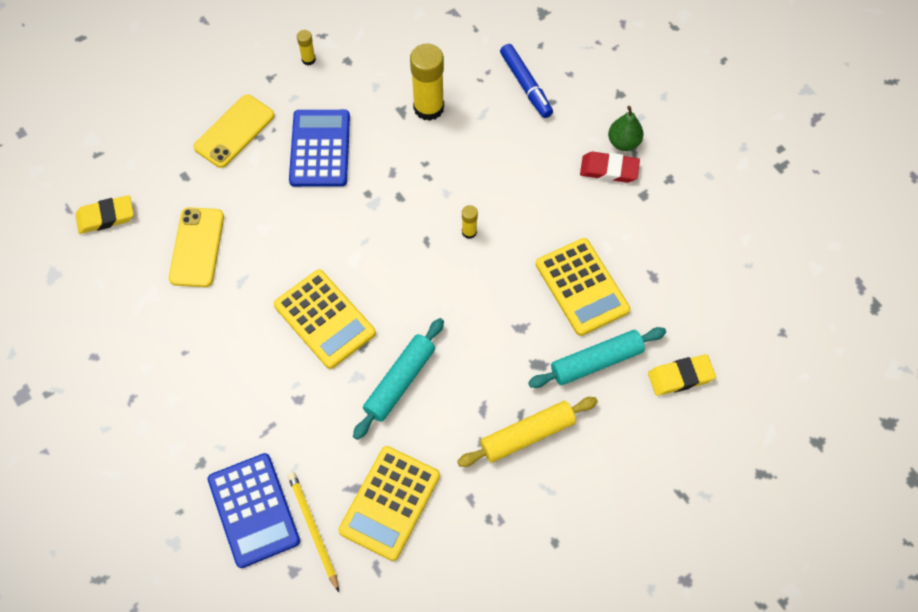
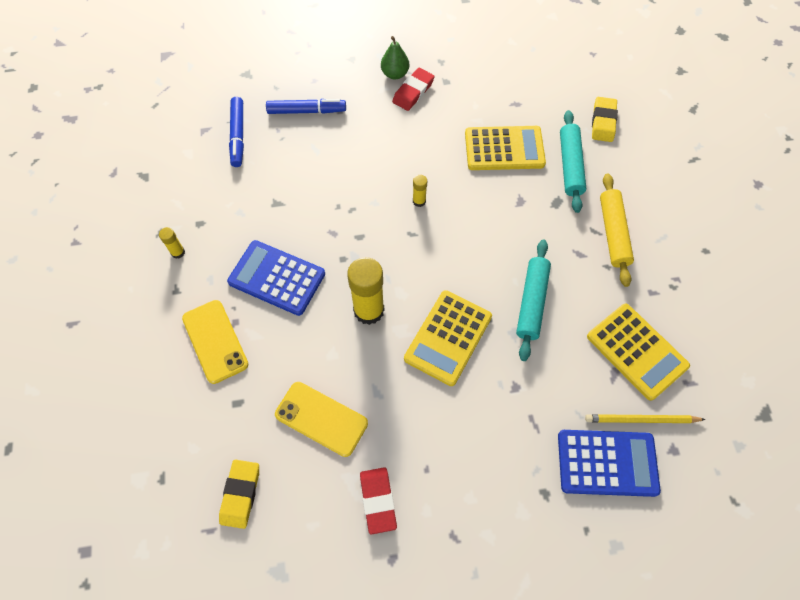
camera: 65 degrees left, 0 degrees up
yellow calculator [274,269,376,369] -> yellow calculator turned 135 degrees clockwise [404,290,492,386]
turquoise rolling pin [353,318,444,440] -> turquoise rolling pin turned 45 degrees clockwise [516,240,551,361]
yellow glue stick [410,43,444,121] -> yellow glue stick moved to [347,257,384,325]
none -> blue marker [229,97,244,167]
none -> red eraser [360,467,397,535]

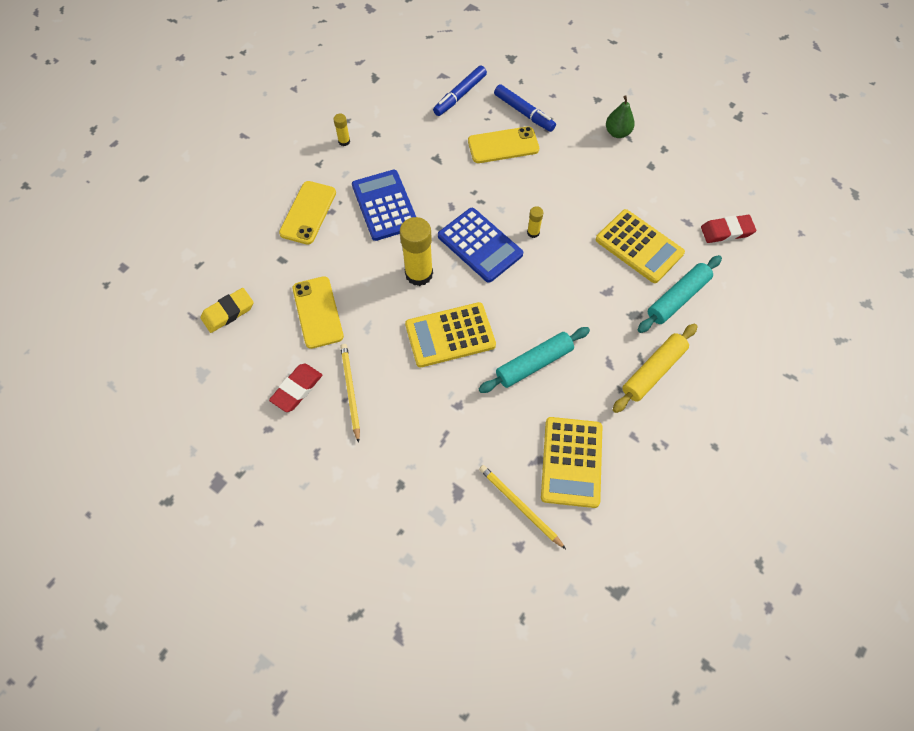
camera: 45 degrees right, 0 degrees up
red eraser [392,68,435,111] -> red eraser moved to [701,215,756,243]
blue calculator [558,430,661,497] -> blue calculator moved to [438,208,523,283]
yellow eraser [592,97,618,142] -> none
none -> yellow pencil [340,344,360,443]
none -> yellow phone [468,126,539,163]

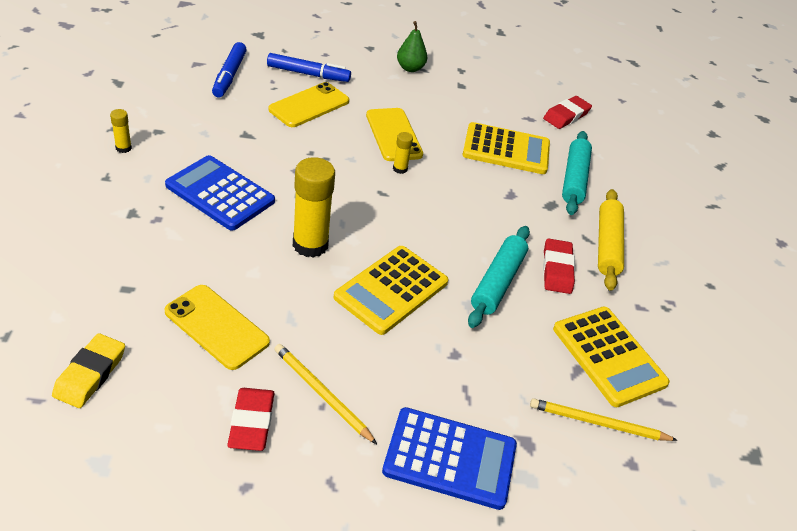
camera: 40 degrees left, 20 degrees down
yellow phone [279,181,336,245] -> yellow phone moved to [366,108,423,161]
blue calculator [438,208,523,283] -> blue calculator moved to [382,407,517,510]
none -> red eraser [543,238,575,294]

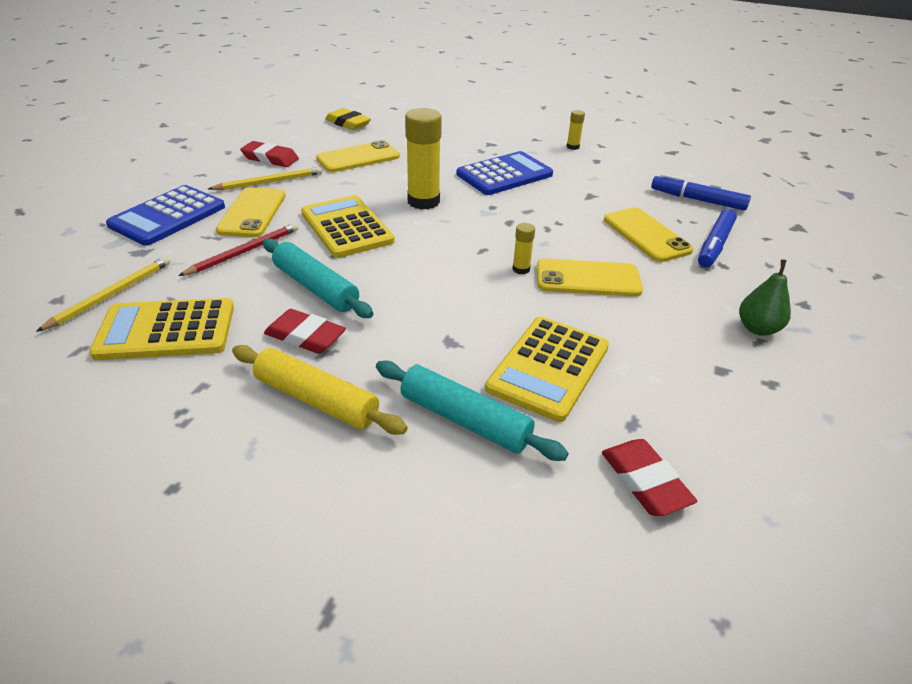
camera: 115 degrees right, 5 degrees down
none -> red pencil [178,223,298,276]
none -> yellow phone [216,187,286,237]

